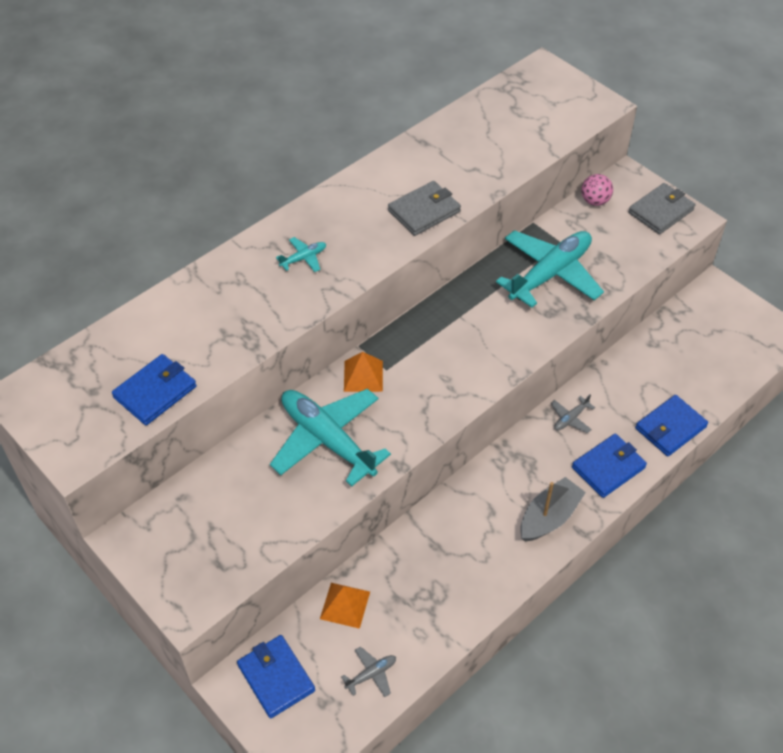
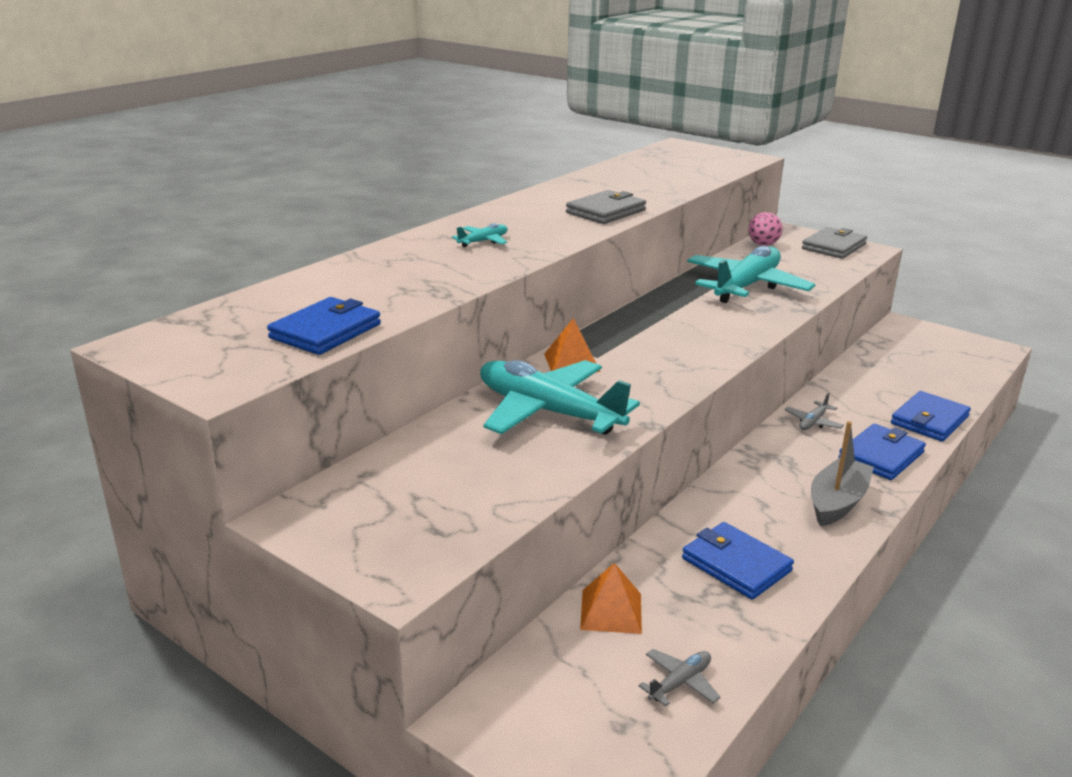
camera: 10 degrees left, 25 degrees down
blue wallet [237,635,315,718] -> blue wallet moved to [682,522,794,600]

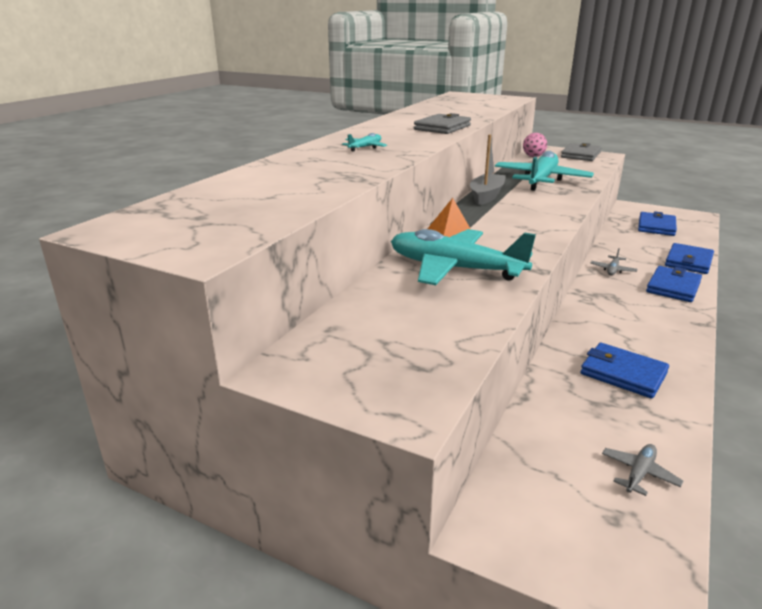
camera: 10 degrees left, 0 degrees up
blue wallet [267,297,381,355] -> blue wallet moved to [638,211,677,236]
orange pyramid [580,563,642,634] -> none
grey boat [811,421,874,526] -> grey boat moved to [470,134,506,205]

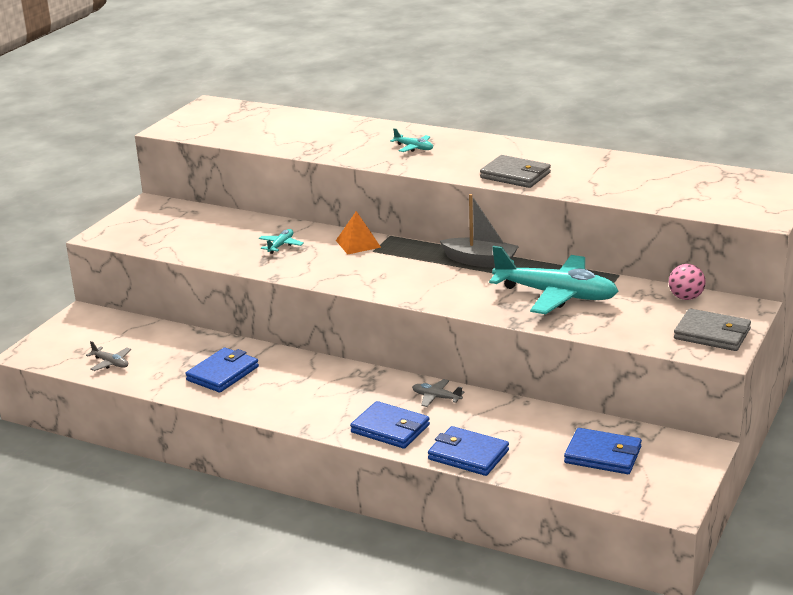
camera: 90 degrees right, 0 degrees up
turquoise plane [391,229,536,285] -> turquoise plane [259,229,304,254], size x0.41

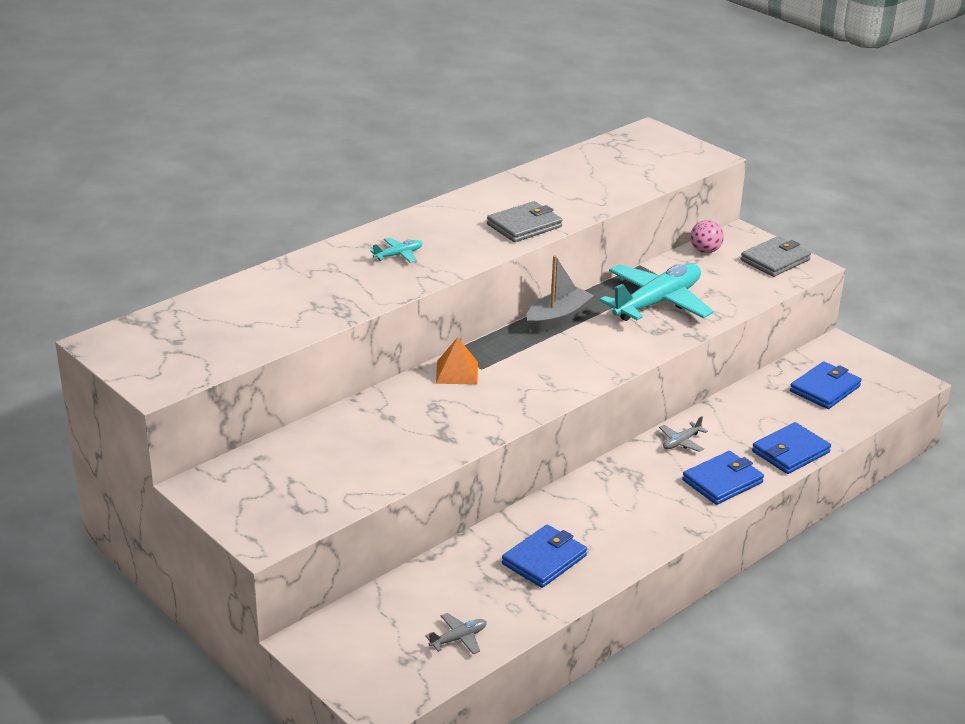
camera: 70 degrees left, 5 degrees up
blue wallet [185,347,259,393] -> blue wallet turned 75 degrees clockwise [502,524,587,588]
turquoise plane [259,229,304,254] -> none

